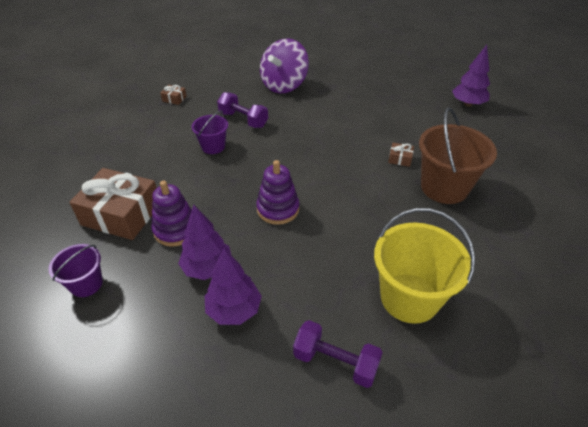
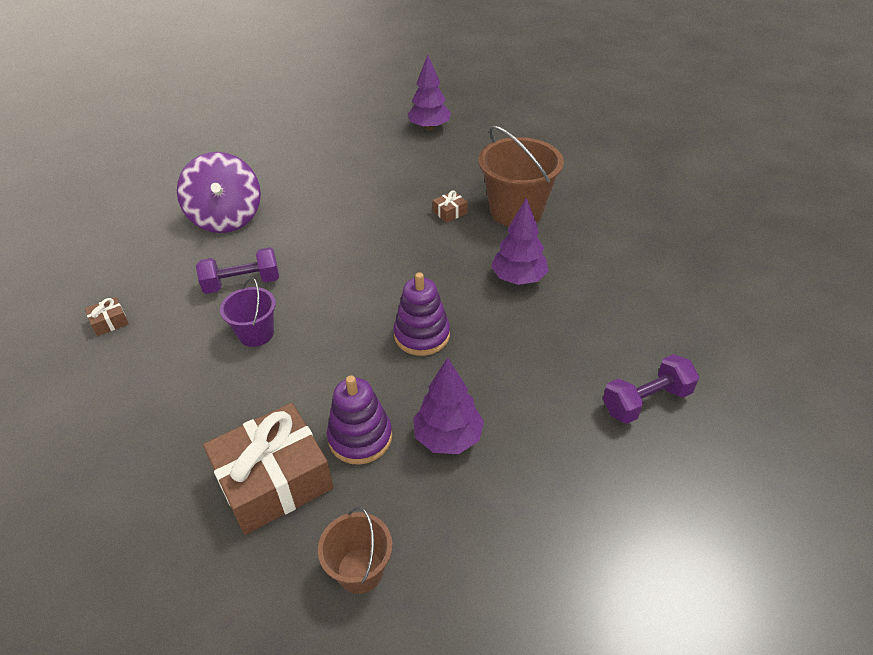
camera: 50 degrees left, 0 degrees up
purple bucket [48,244,103,297] -> brown bucket [318,506,393,594]
purple tree [205,248,262,325] -> purple tree moved to [491,198,548,285]
yellow bucket [374,208,475,324] -> none

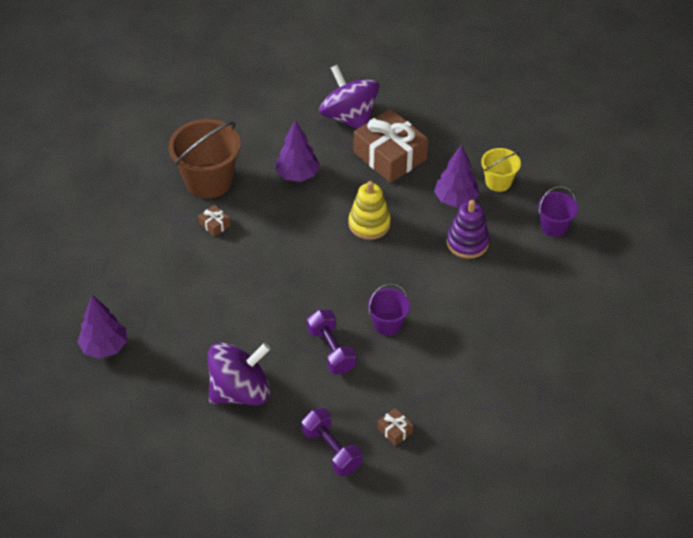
camera: 100 degrees left, 5 degrees up
brown gift [203,403,334,535] -> brown gift moved to [354,109,428,183]
brown bucket [318,506,393,594] -> purple bucket [538,186,578,237]
purple stacking toy [394,272,450,356] -> yellow stacking toy [348,181,391,240]
purple tree [408,54,451,131] -> purple tree moved to [77,295,127,359]
purple dumbbell [603,354,699,424] -> purple dumbbell moved to [302,408,362,476]
none -> purple spinning top [319,65,379,129]
none -> yellow bucket [481,148,521,192]

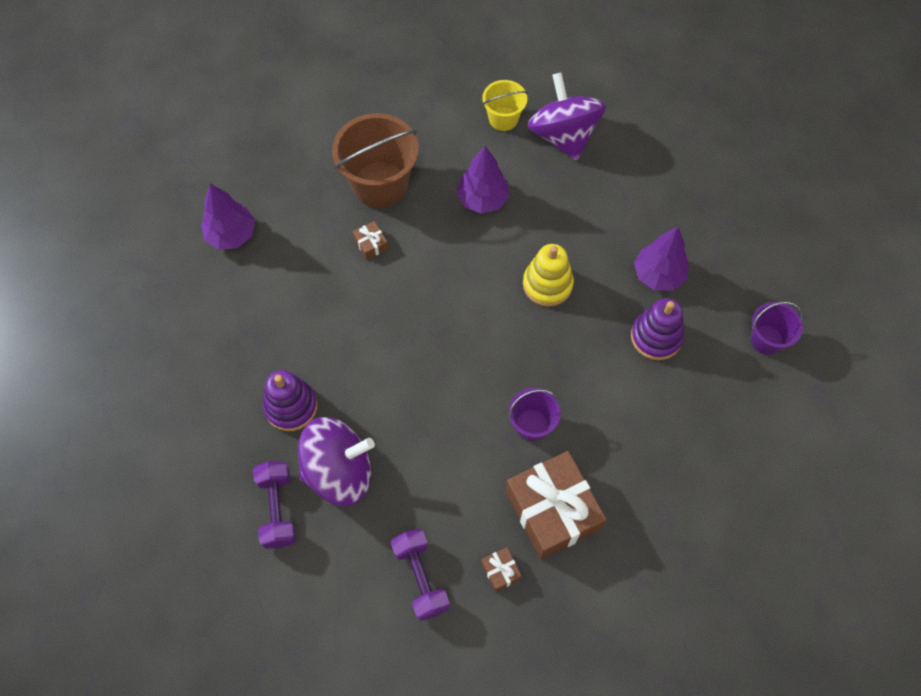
camera: 15 degrees right, 15 degrees up
purple tree [77,295,127,359] -> purple tree moved to [201,183,255,250]
purple dumbbell [307,310,357,374] -> purple dumbbell moved to [253,461,296,549]
brown gift [354,109,428,183] -> brown gift moved to [505,451,607,559]
yellow bucket [481,148,521,192] -> yellow bucket moved to [482,80,528,131]
none -> purple stacking toy [263,370,317,431]

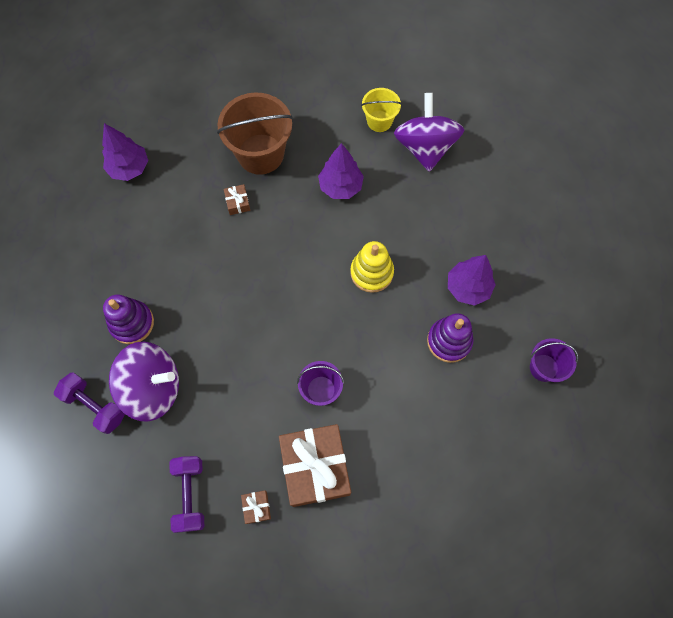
camera: 15 degrees right, 5 degrees up
purple dumbbell [253,461,296,549] -> purple dumbbell turned 60 degrees counterclockwise [54,372,125,434]

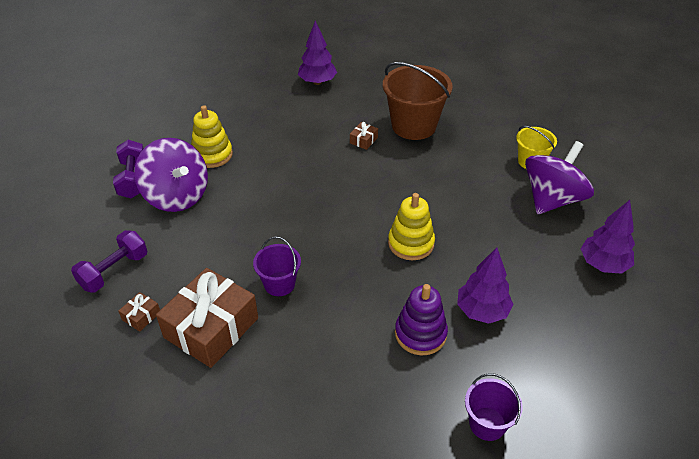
camera: 45 degrees right, 25 degrees down
purple stacking toy [103,295,154,344] -> yellow stacking toy [191,105,233,168]
purple tree [318,143,364,199] -> purple tree moved to [581,200,635,274]

